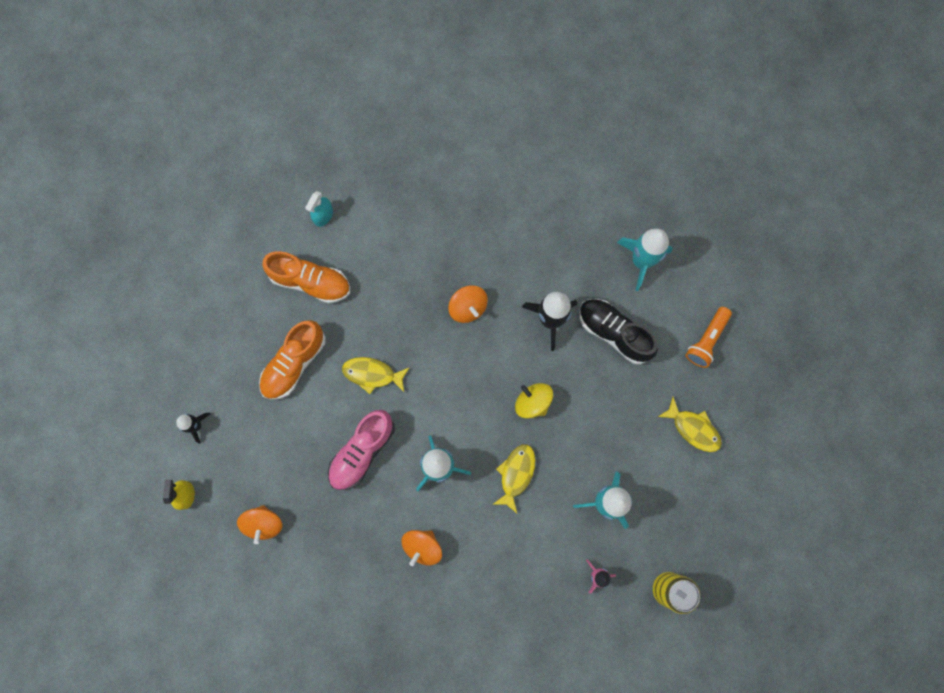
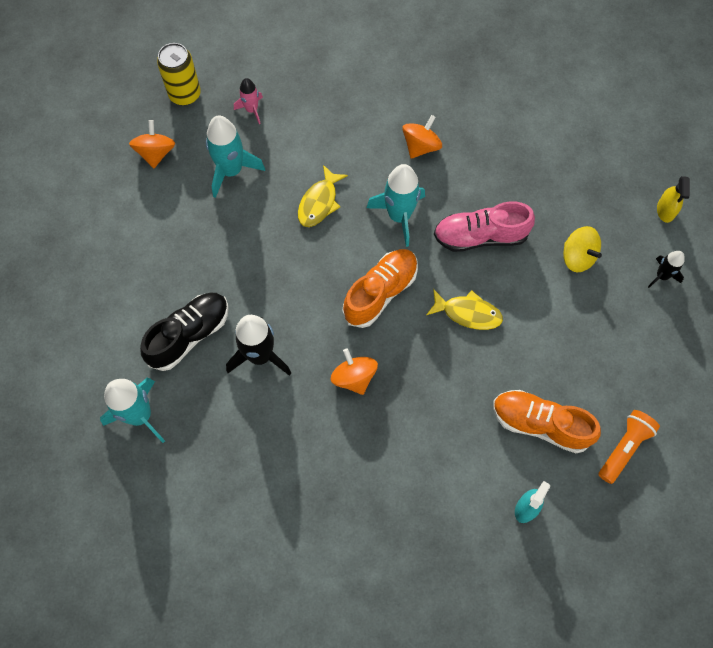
camera: 175 degrees left, 10 degrees down
orange spinning top [237,505,282,544] -> orange spinning top moved to [129,120,175,168]
orange shoe [259,320,326,400] -> orange shoe moved to [342,249,418,328]
pink shoe [328,410,395,490] -> pink shoe turned 135 degrees counterclockwise [434,201,535,252]
yellow spinning top [515,383,553,419] -> yellow spinning top moved to [563,226,602,272]
black shoe [579,299,658,364] -> black shoe turned 90 degrees counterclockwise [140,293,229,371]
yellow fish [658,397,722,452] -> none
orange flashlight [686,307,732,368] -> orange flashlight moved to [598,410,660,484]

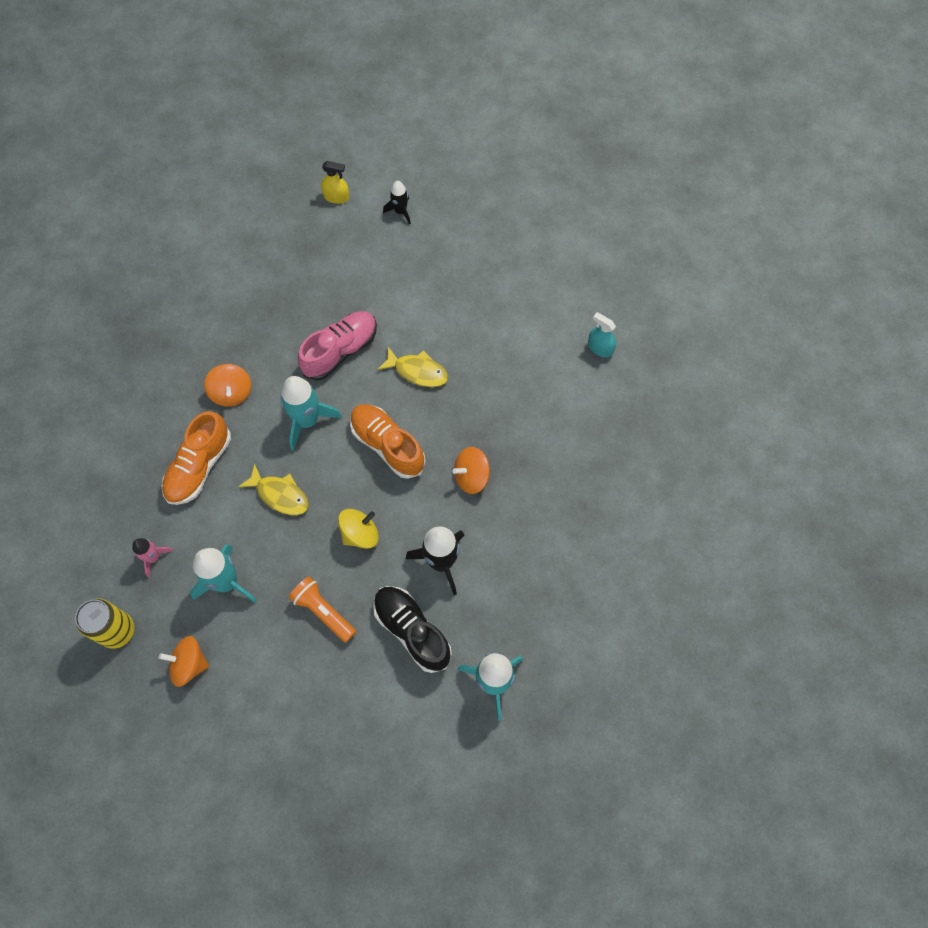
camera: 85 degrees left, 0 degrees up
orange spinning top [402,115,442,159] -> orange spinning top turned 150 degrees counterclockwise [204,364,251,406]
yellow fish [426,289,503,330] -> yellow fish turned 90 degrees clockwise [378,347,448,387]
pink shoe [434,201,535,252] -> pink shoe turned 135 degrees counterclockwise [298,311,377,381]
orange shoe [493,390,601,453] -> orange shoe moved to [161,411,231,505]
yellow spinning top [563,226,602,272] -> yellow spinning top moved to [338,509,379,549]
orange flashlight [598,410,660,484] -> orange flashlight moved to [289,577,356,643]

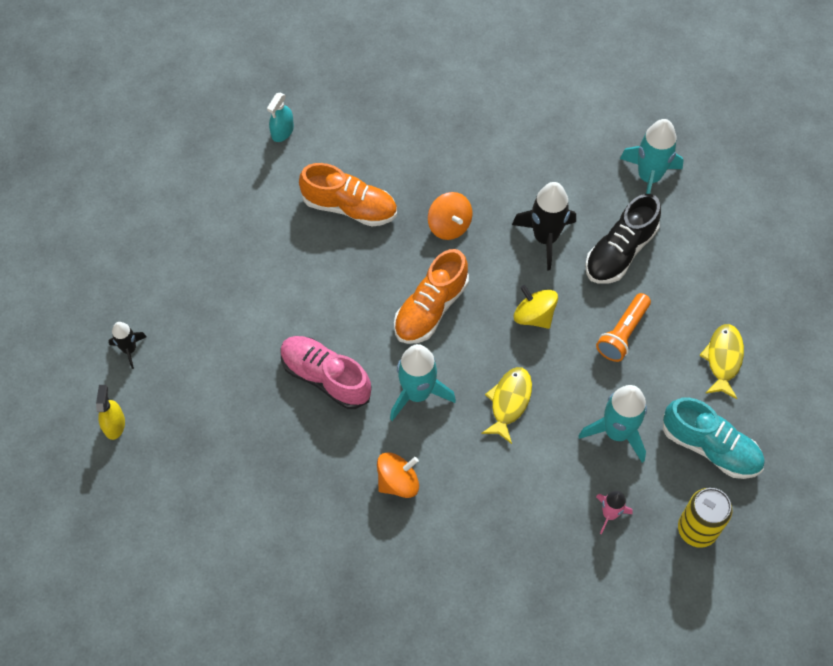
camera: 100 degrees left, 5 degrees down
orange spinning top [159,636,209,687] -> turquoise shoe [663,397,765,479]
orange shoe [161,411,231,505] -> orange shoe moved to [299,163,397,227]
yellow fish [378,347,448,387] -> yellow fish moved to [699,324,744,399]

